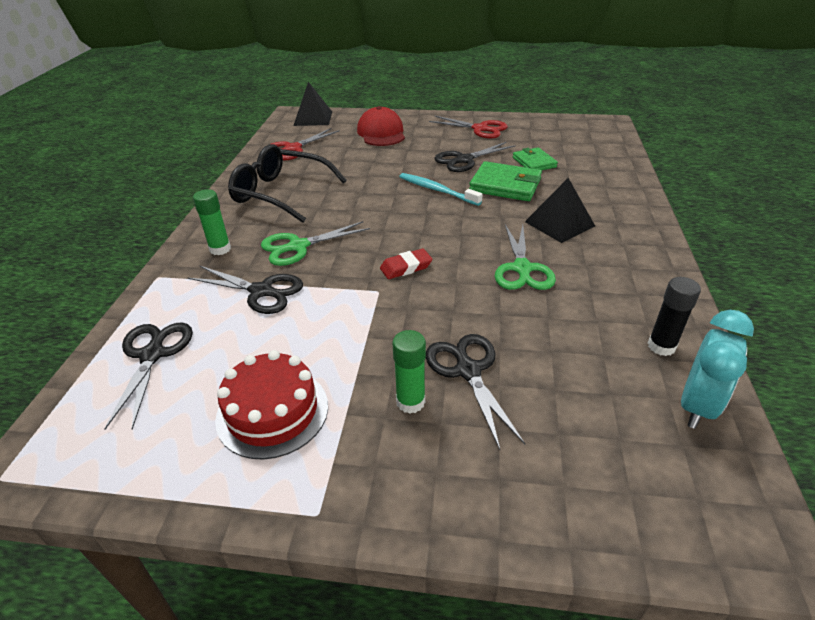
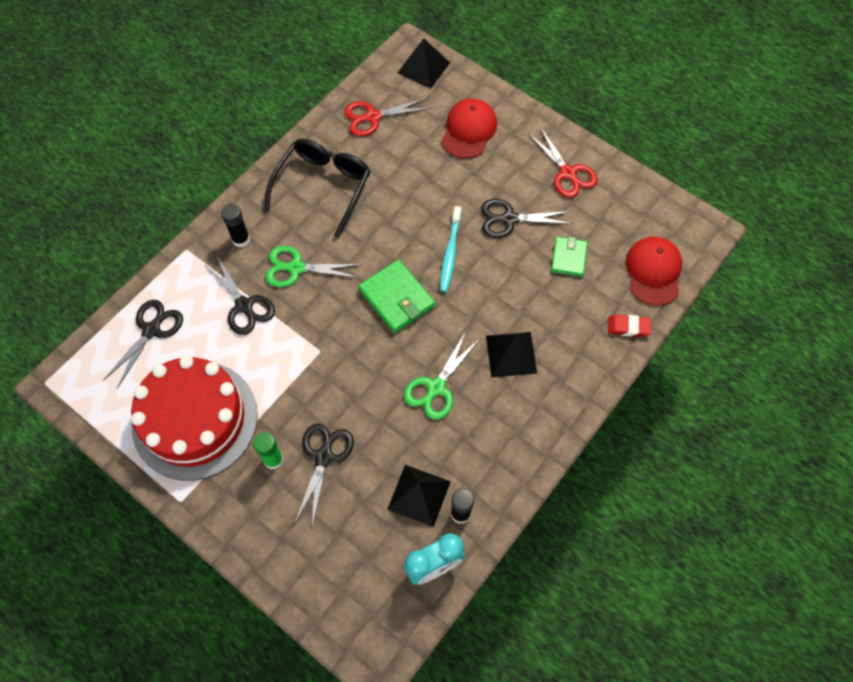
camera: 30 degrees right, 25 degrees up
green glue stick [193,189,231,255] -> black glue stick [221,204,250,247]
red cake [215,350,328,459] -> red cake [131,355,258,481], size x1.70
black glasses [228,144,347,223] -> black glasses turned 60 degrees clockwise [264,139,370,238]
red eraser [380,248,433,279] -> red eraser moved to [608,314,651,337]
turquoise toothbrush [399,173,483,206] -> turquoise toothbrush turned 150 degrees counterclockwise [440,206,461,292]
green wallet [469,161,542,201] -> green wallet moved to [358,260,435,333]
none -> black pyramid [387,465,451,527]
none -> red cap [626,237,682,306]

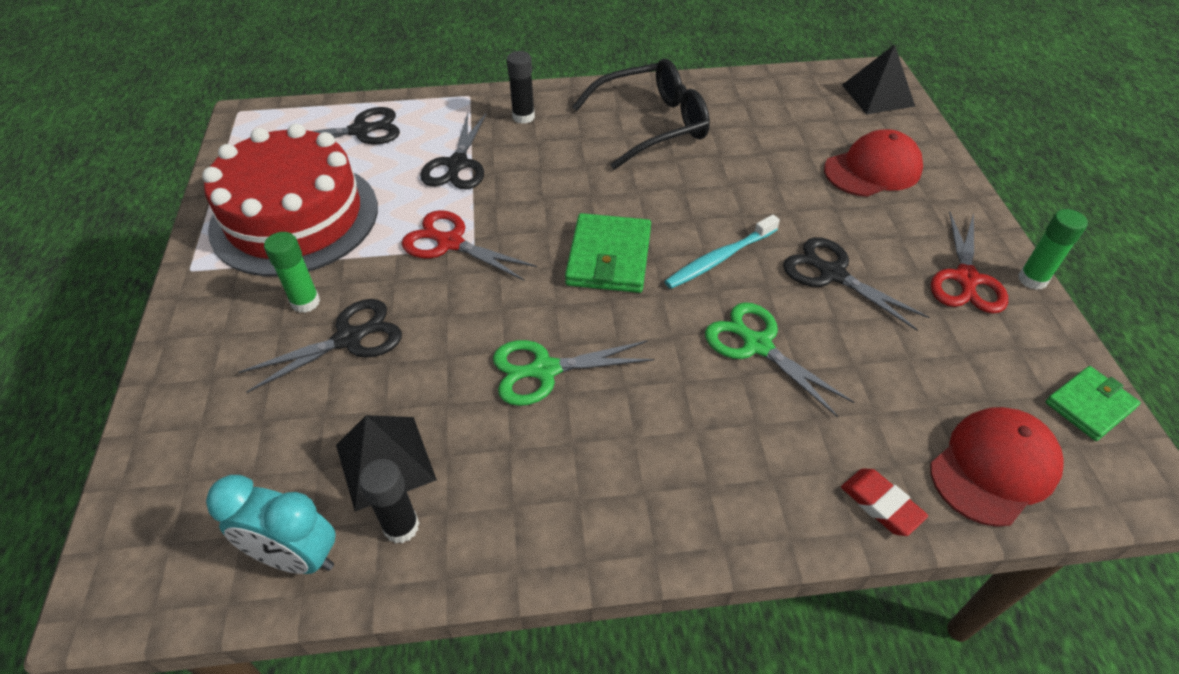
camera: 45 degrees right, 15 degrees down
green scissors [265,246,361,287] -> green scissors moved to [705,302,854,417]
red scissors [344,98,431,137] -> red scissors moved to [401,210,537,281]
black pyramid [486,332,537,378] -> none
green wallet [551,236,588,277] -> green wallet moved to [1046,366,1141,441]
none -> green glue stick [1018,209,1088,290]

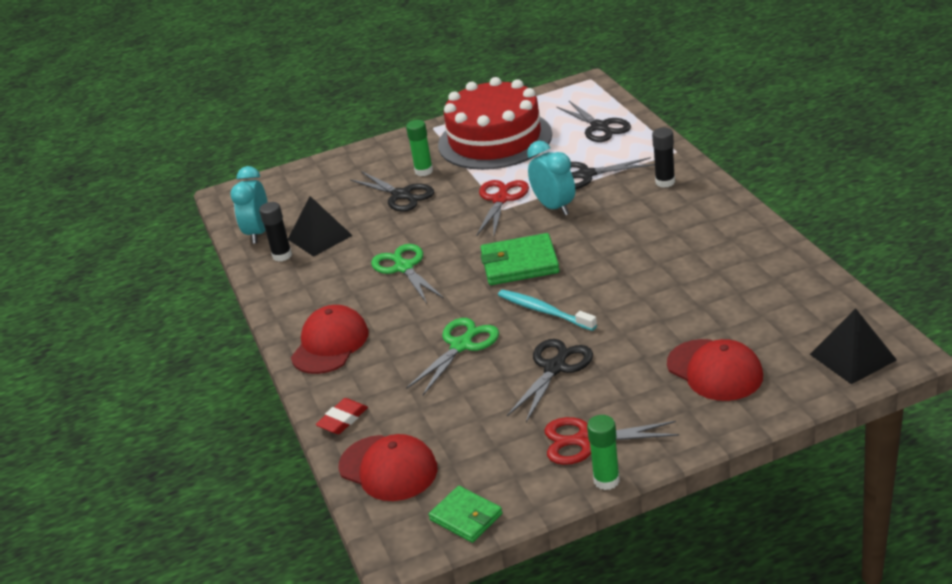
camera: 80 degrees right, 15 degrees down
black glasses [572,59,710,170] -> none
none -> red cap [291,305,369,374]
none -> turquoise clock [527,141,575,215]

